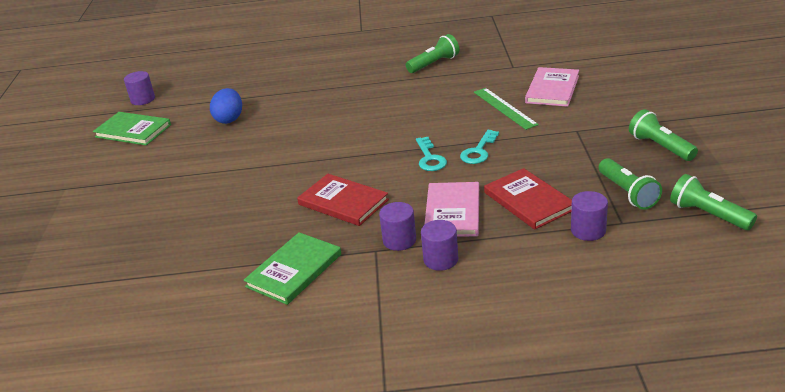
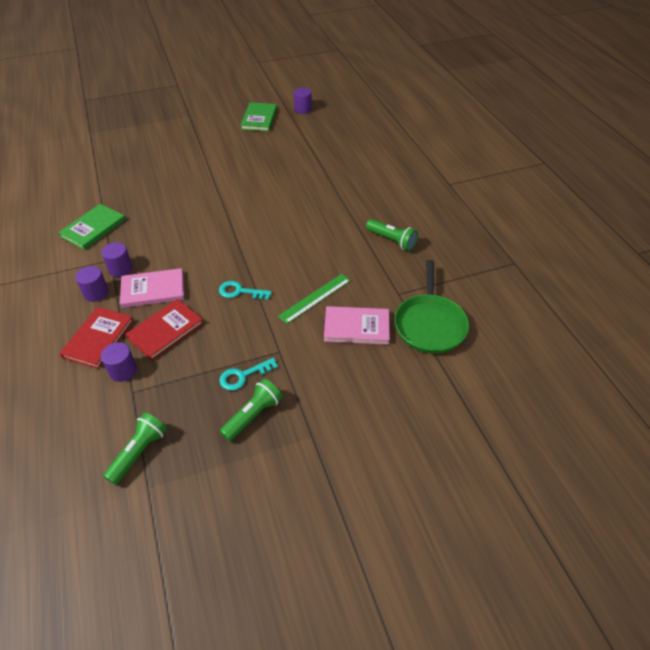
camera: 70 degrees right, 15 degrees up
blue egg [210,88,242,124] -> none
green book [244,232,341,305] -> green book turned 75 degrees counterclockwise [58,204,126,250]
red book [297,174,389,226] -> red book moved to [59,307,134,369]
turquoise key [416,137,447,171] -> turquoise key moved to [219,358,278,391]
green flashlight [599,158,662,210] -> none
none -> green pan [394,260,469,354]

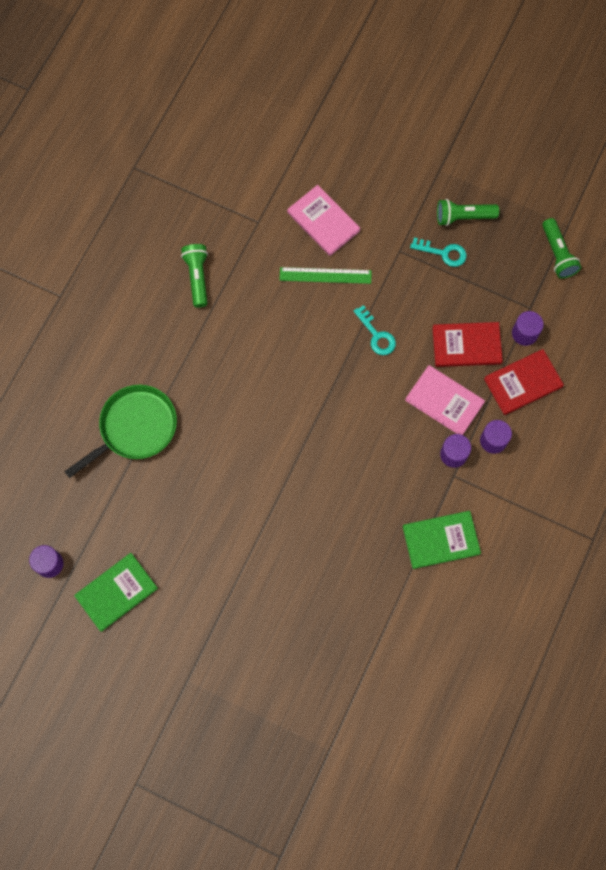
camera: 135 degrees left, 25 degrees up
green flashlight [103,413,167,485] -> green flashlight turned 90 degrees counterclockwise [542,218,581,279]
green pan [394,260,469,354] -> green pan moved to [64,385,177,478]

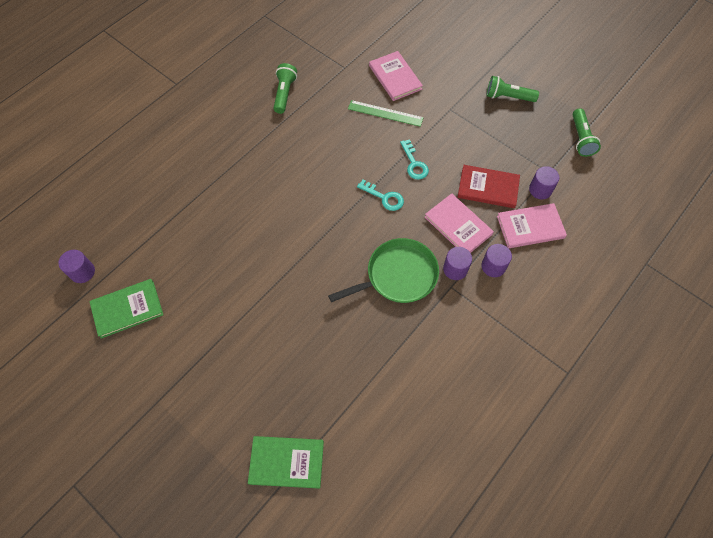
camera: 15 degrees right, 10 degrees down
green pan [64,385,177,478] -> green pan moved to [328,238,439,303]
green book [403,511,481,569] -> green book moved to [248,436,324,489]
turquoise key [410,237,466,267] -> turquoise key moved to [357,179,404,211]
red book [484,349,564,415] -> pink book [497,203,567,248]

